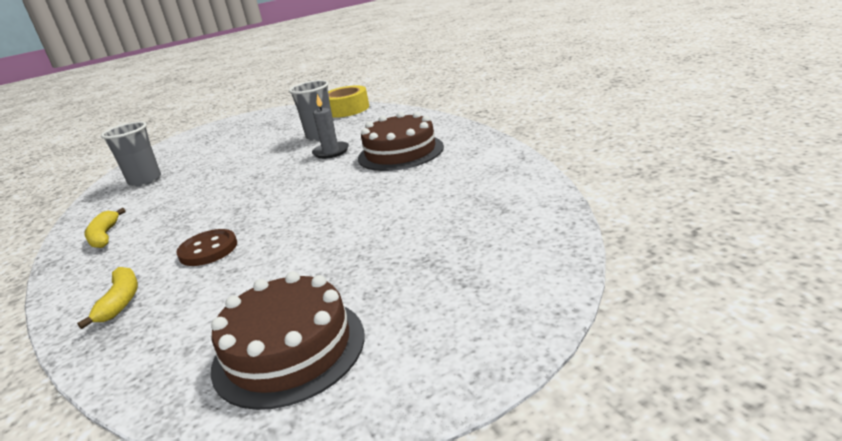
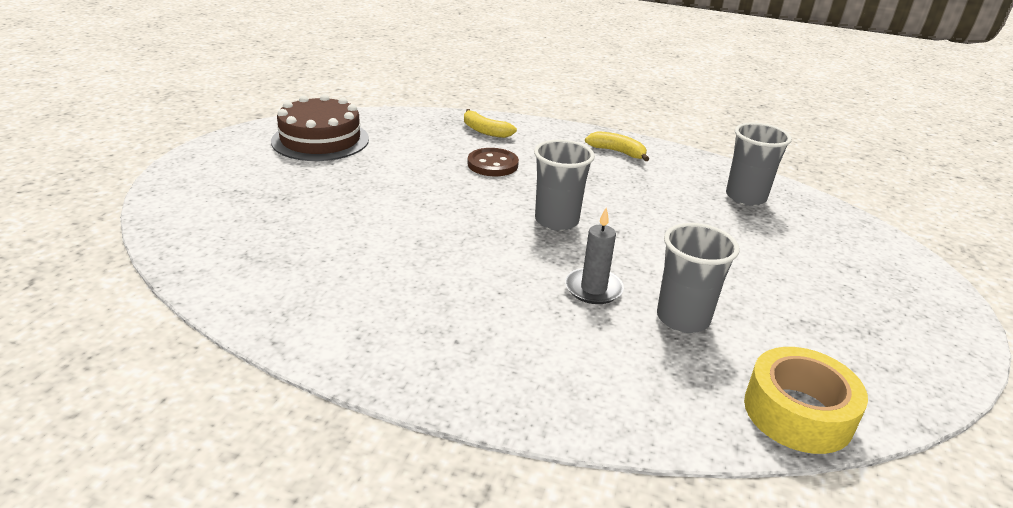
camera: 130 degrees right, 5 degrees up
brown cake [358,112,444,171] -> none
none -> grey cup [534,139,595,231]

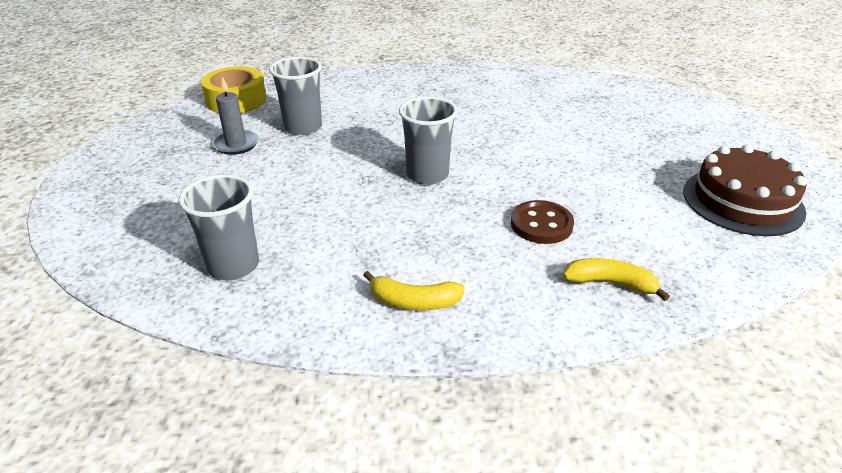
camera: 160 degrees right, 5 degrees up
grey candle [565,208,624,304] -> grey candle moved to [212,77,259,155]

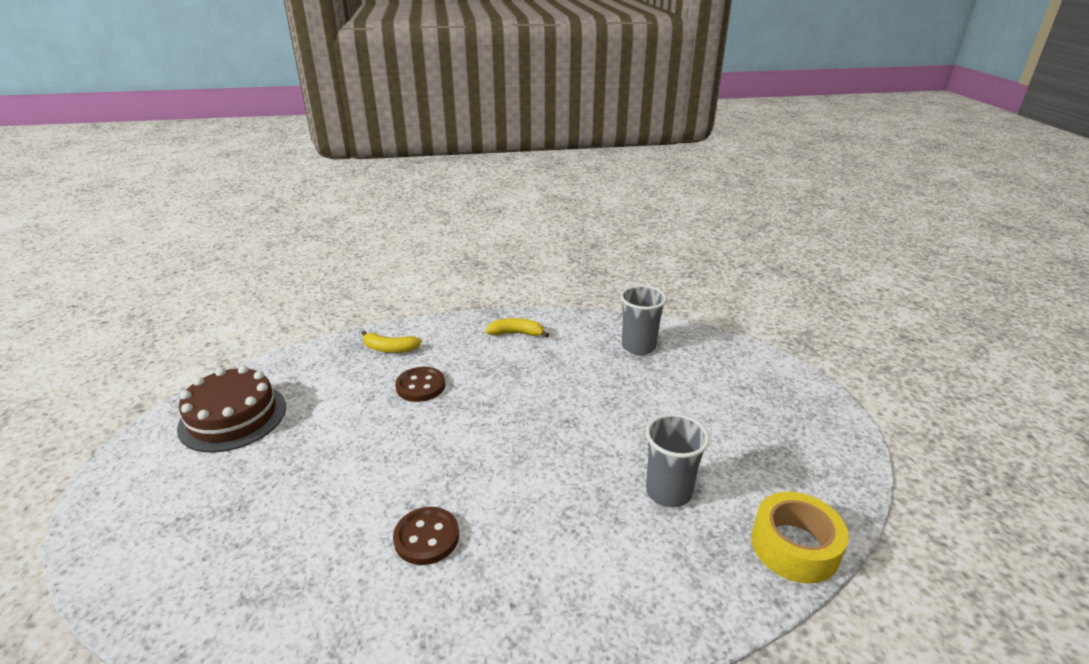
camera: 175 degrees right, 5 degrees down
grey candle [212,77,259,155] -> none
grey cup [399,96,458,185] -> none
none -> brown button [393,507,459,565]

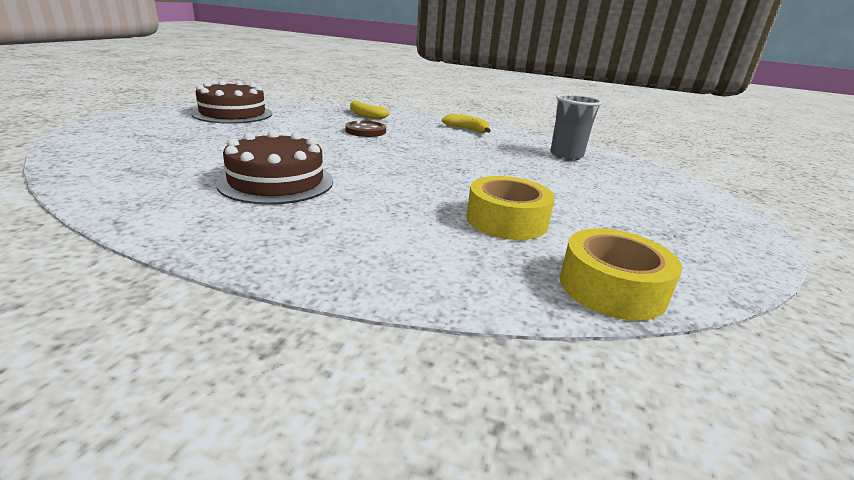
camera: 25 degrees right, 5 degrees down
brown button [393,507,459,565] -> brown cake [216,130,333,205]
grey cup [645,413,710,508] -> yellow tape [467,176,555,240]

